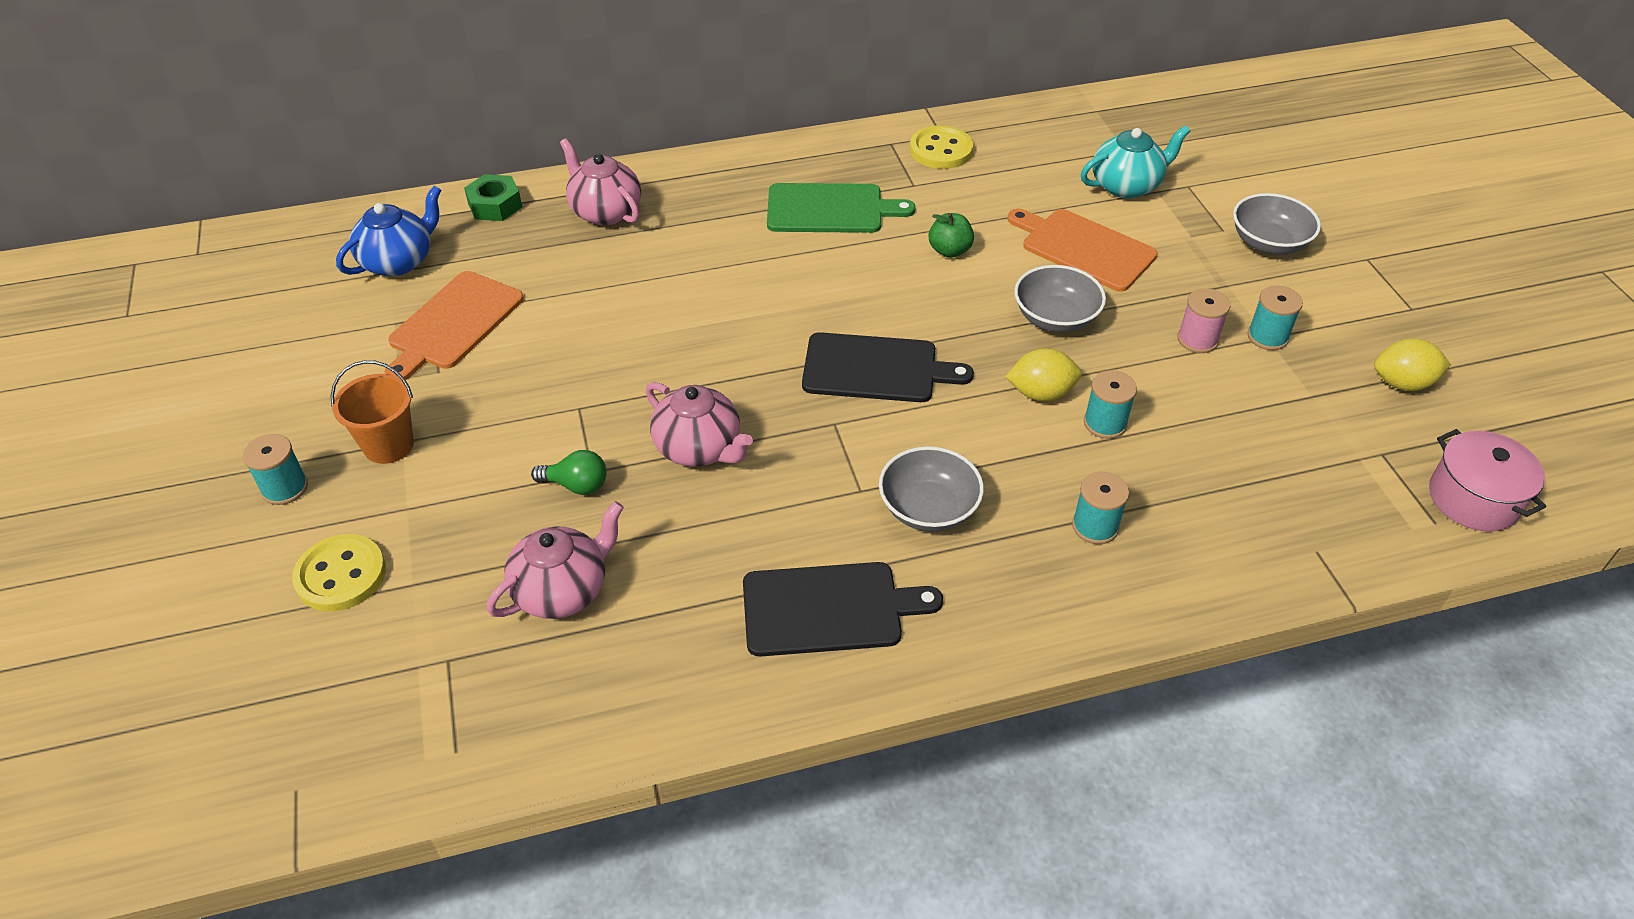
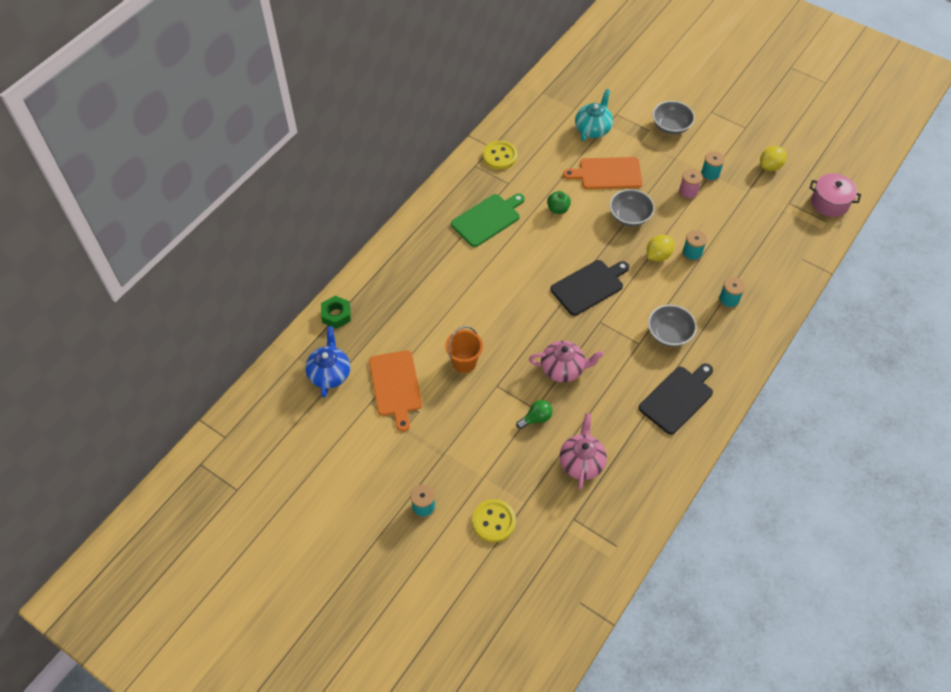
camera: 40 degrees left, 10 degrees up
orange bucket [331,360,414,464] -> orange bucket moved to [445,326,483,373]
pink teapot [560,138,641,225] -> none

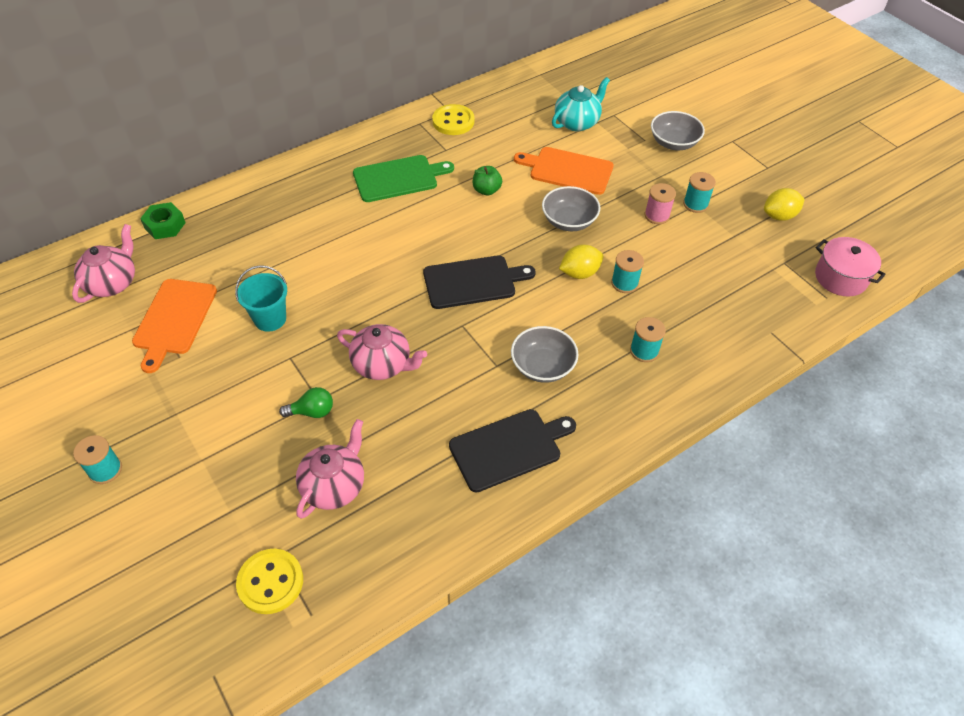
camera: 20 degrees right, 5 degrees down
blue teapot [305,326,350,398] -> pink teapot [72,224,135,303]
orange bucket [445,326,483,373] -> turquoise bucket [235,265,287,332]
yellow button [472,499,516,542] -> yellow button moved to [236,549,303,614]

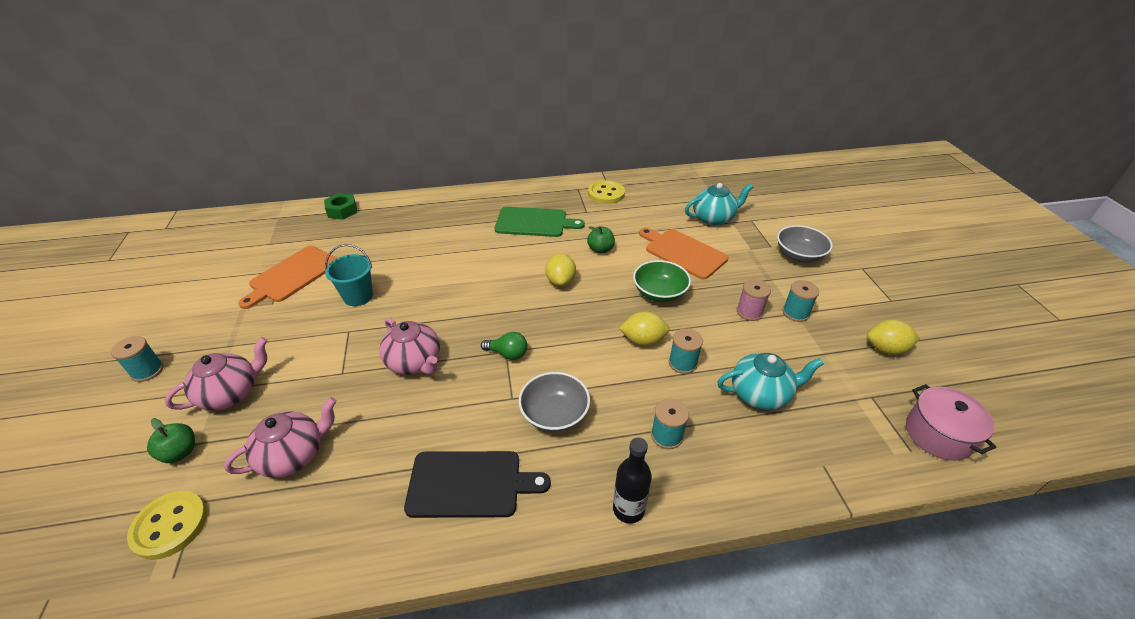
camera: 25 degrees right, 10 degrees down
pink teapot [72,224,135,303] -> pink teapot moved to [165,337,268,411]
green light bulb [279,387,333,418] -> green light bulb moved to [481,332,527,360]
black cutting board [423,255,536,309] -> none
grey bowl [542,186,600,231] -> green bowl [633,260,691,302]
none -> green apple [147,418,195,463]
none -> yellow lemon [545,253,576,287]
none -> black bottle [613,437,652,524]
none -> turquoise teapot [718,353,824,410]

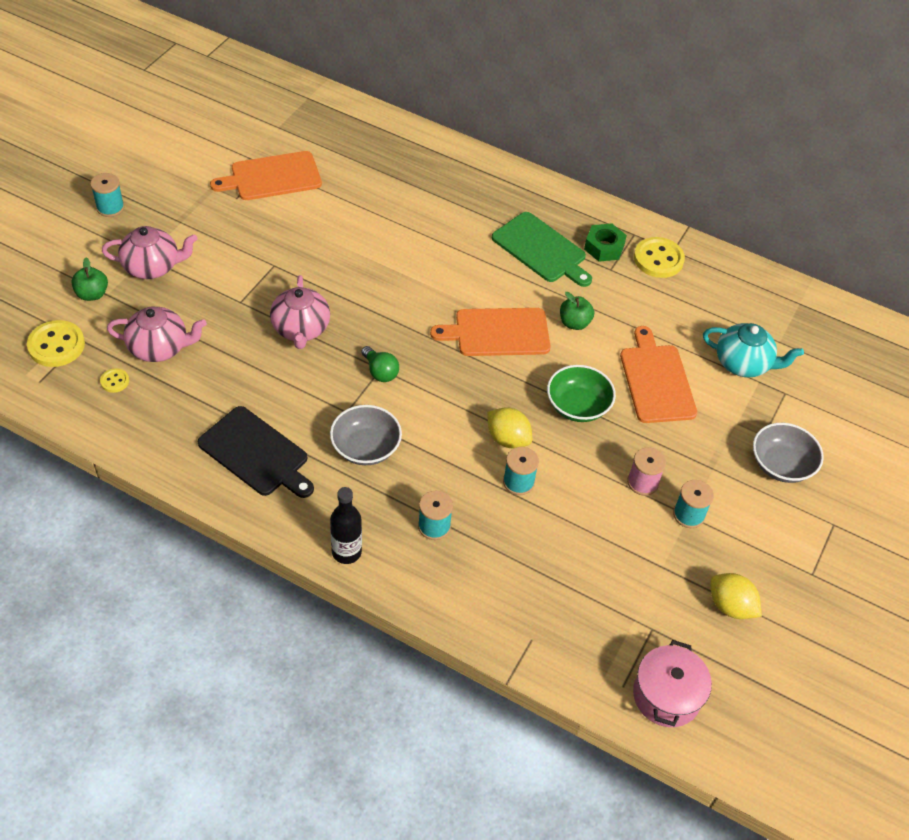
camera: 35 degrees right, 10 degrees up
green nut [324,193,357,220] -> green nut moved to [584,223,627,262]
turquoise bucket [325,244,373,306] -> none
yellow lemon [545,253,576,287] -> orange cutting board [430,308,550,356]
turquoise teapot [718,353,824,410] -> none
none -> yellow button [100,368,129,393]

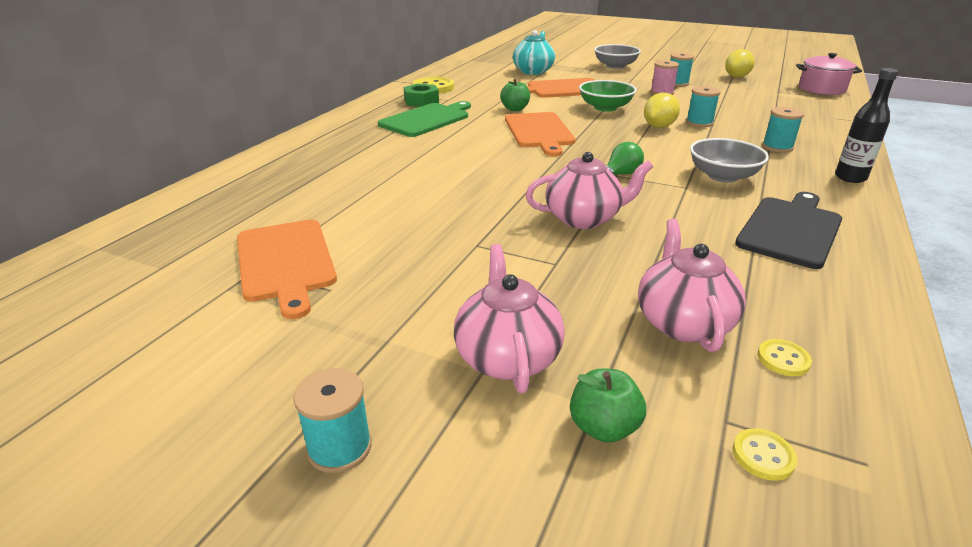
camera: 90 degrees left, 20 degrees down
yellow button [27,320,85,367] -> yellow button [732,428,797,481], size x0.50

